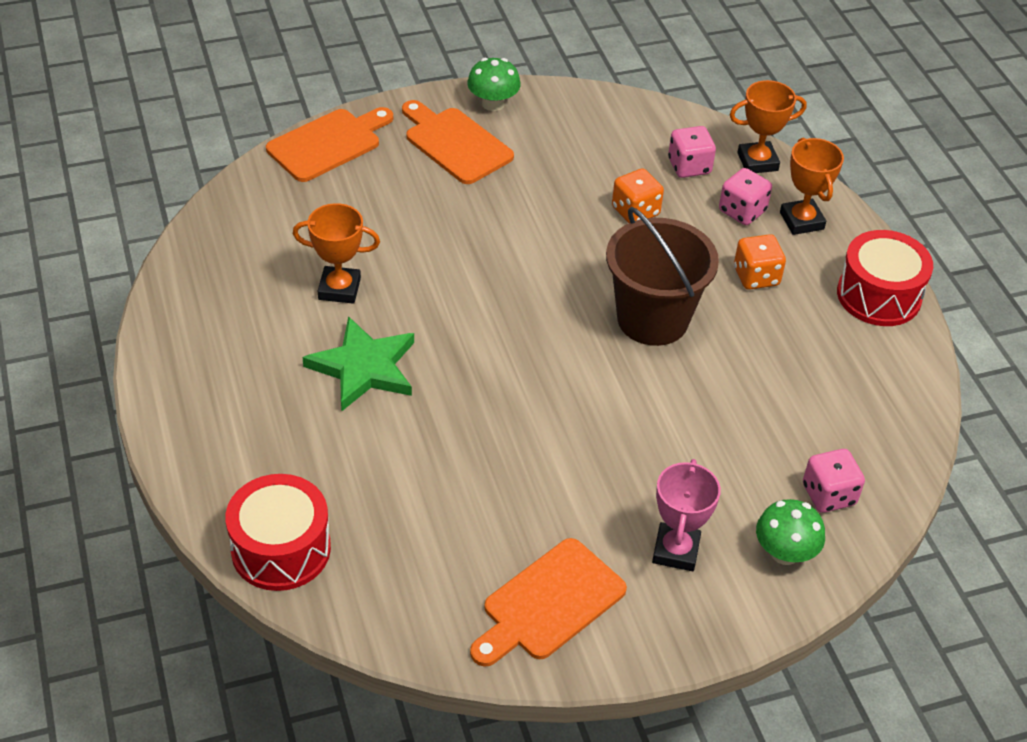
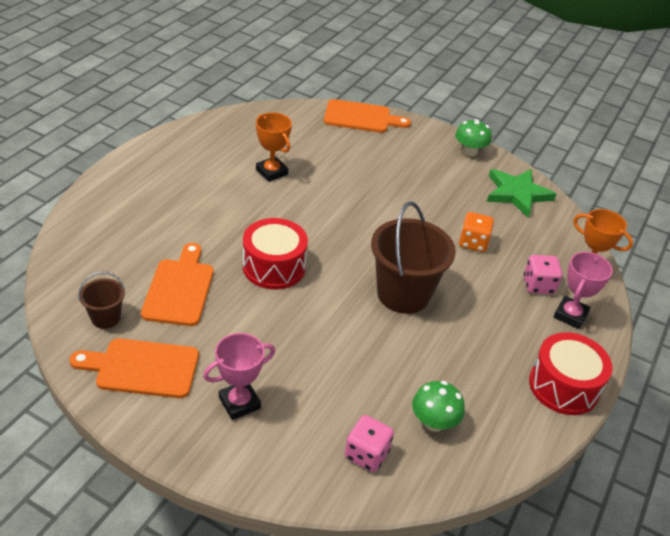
camera: 45 degrees right, 5 degrees down
red drum [225,474,331,591] -> red drum moved to [243,218,308,289]
green star [303,316,414,411] -> green star moved to [487,169,557,218]
orange cutting board [402,100,514,184] -> orange cutting board moved to [141,243,214,326]
pink dice [668,126,716,178] -> none
orange dice [734,234,786,290] -> none
green mushroom [756,499,825,565] -> green mushroom moved to [412,381,465,432]
orange trophy [780,137,844,235] -> pink trophy [554,252,613,329]
none -> brown bucket [78,271,125,329]

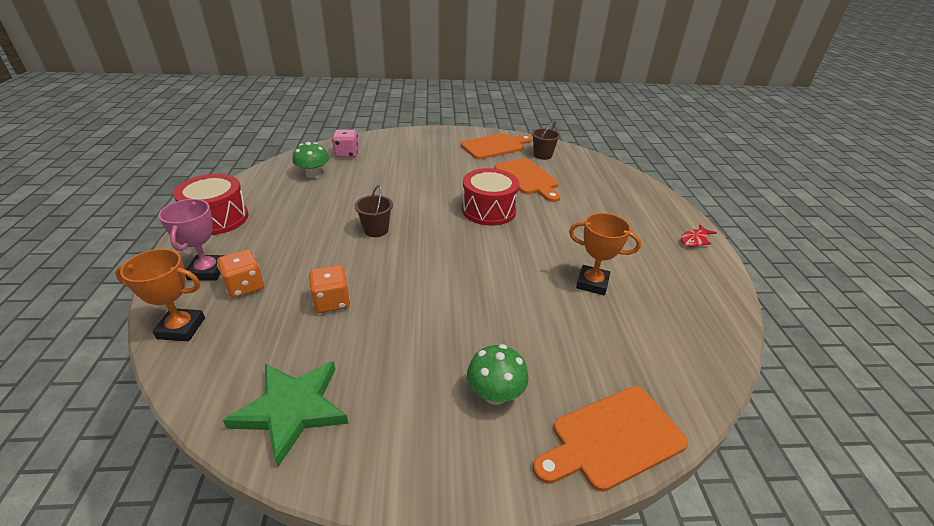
camera: 150 degrees right, 5 degrees down
pink trophy [203,333,275,420] -> none
brown bucket [371,201,456,314] -> brown bucket [354,185,393,237], size x0.50
green mushroom [455,119,492,156] -> green mushroom moved to [467,344,529,405]
pink dice [524,255,563,294] -> orange dice [217,250,264,298]
none -> red fish [681,224,717,247]

